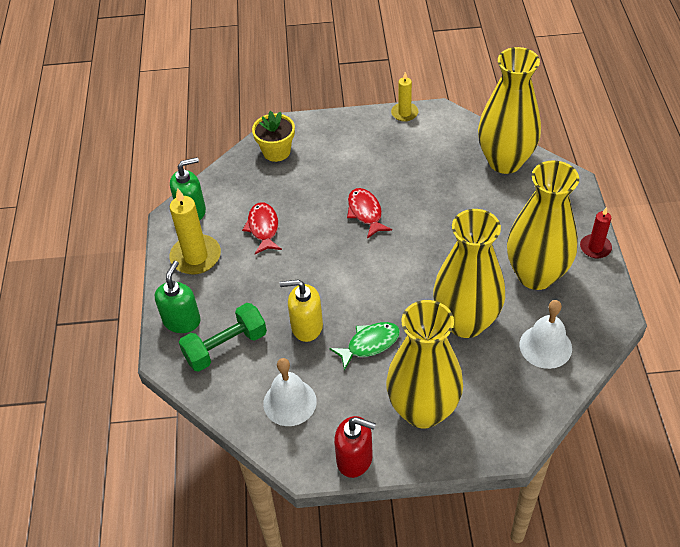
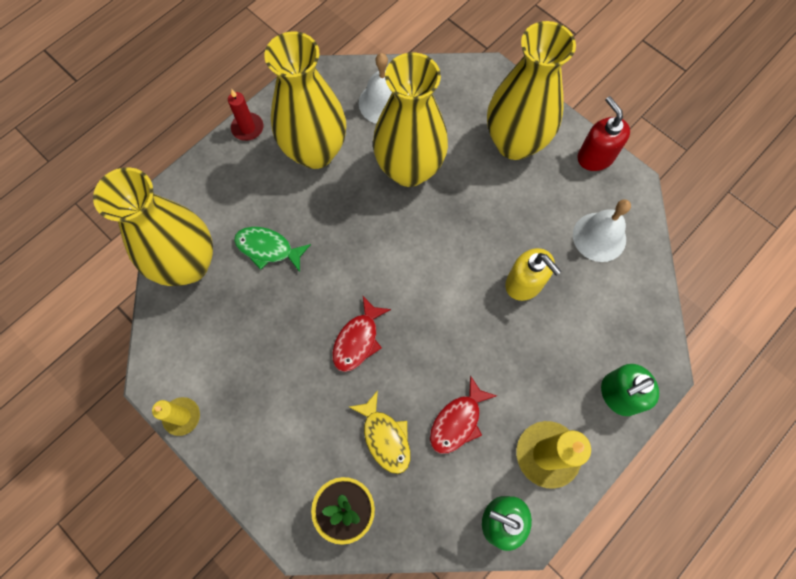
camera: 135 degrees left, 20 degrees up
green dumbbell [179,303,267,372] -> none
green fish [329,322,400,371] -> green fish moved to [234,227,311,272]
none -> yellow fish [349,390,410,474]

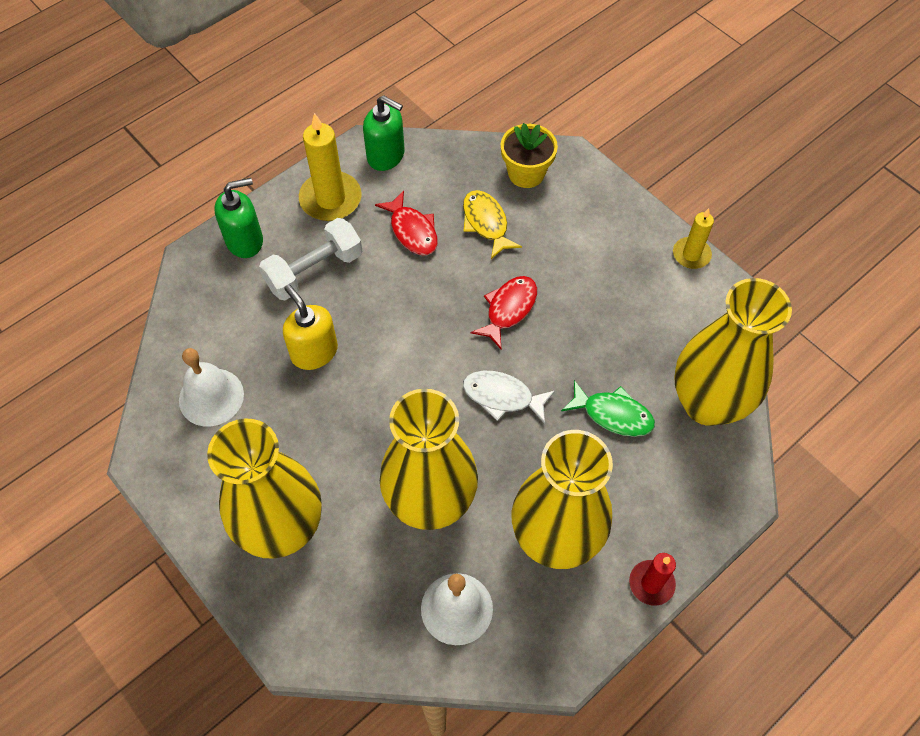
camera: 175 degrees left, 10 degrees down
red fish [430,375,497,454] -> red fish turned 105 degrees clockwise [375,191,438,256]
red soap dispenser [577,96,630,171] -> none
none -> white dumbbell [259,218,362,300]
none -> white fish [463,371,555,423]

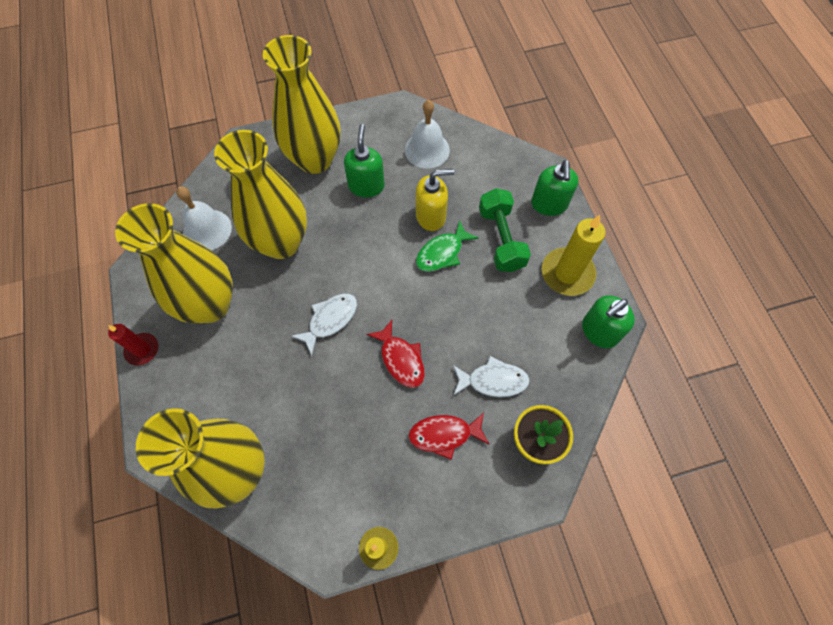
camera: 115 degrees right, 5 degrees up
white dumbbell [259,218,362,300] -> green dumbbell [479,188,531,272]
red fish [375,191,438,256] -> red fish moved to [408,412,489,460]
yellow fish [463,190,522,259] -> white fish [453,356,530,397]
green fish [561,380,655,437] -> green fish moved to [416,220,479,272]
none -> green soap dispenser [344,124,385,197]

